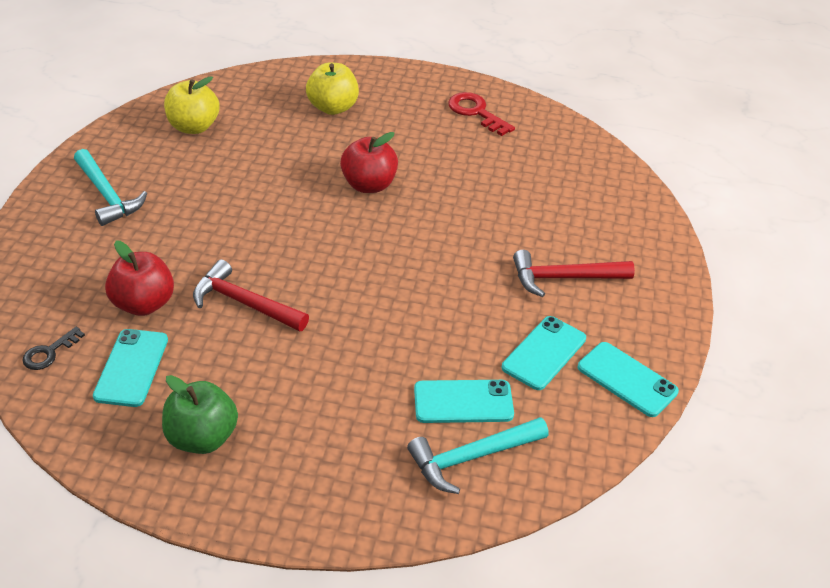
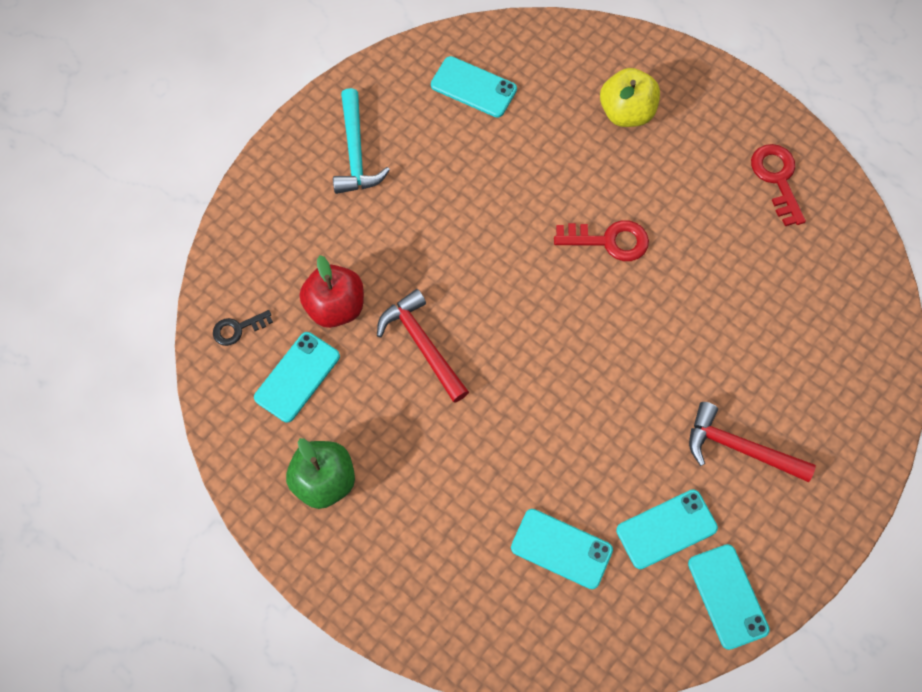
camera: 30 degrees right, 25 degrees up
yellow apple [164,76,220,134] -> turquoise phone [431,56,517,118]
red apple [340,132,398,193] -> red key [554,220,649,261]
turquoise hammer [407,417,549,494] -> none

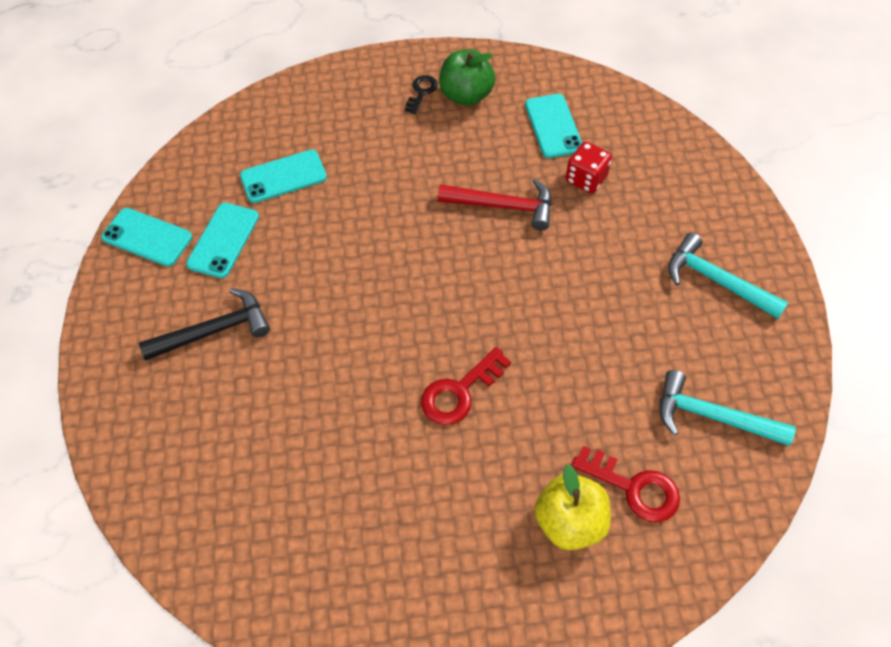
camera: 135 degrees right, 10 degrees down
black key [213,310,273,346] -> black key moved to [405,75,438,114]
red apple [300,255,364,328] -> red dice [566,142,612,194]
turquoise phone [431,56,517,118] -> turquoise hammer [659,370,796,446]
red hammer [689,402,816,482] -> black hammer [139,288,270,360]
red key [751,144,806,226] -> red key moved to [571,446,680,522]

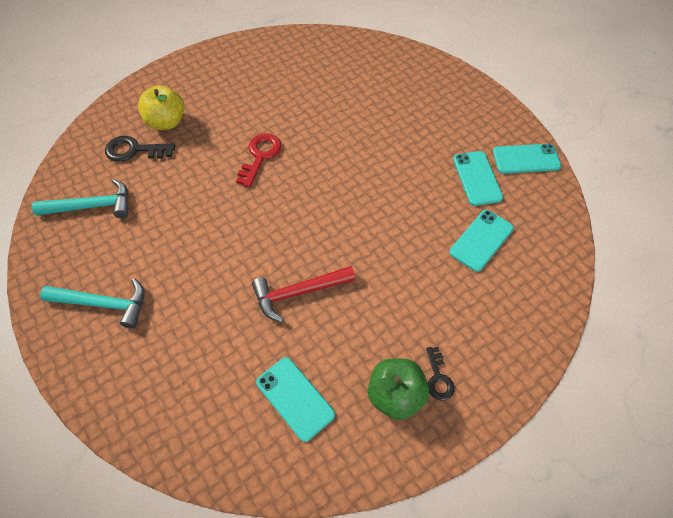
camera: 150 degrees right, 0 degrees up
black hammer [139,288,270,360] -> none
red dice [566,142,612,194] -> none
red key [571,446,680,522] -> black key [105,136,175,162]

